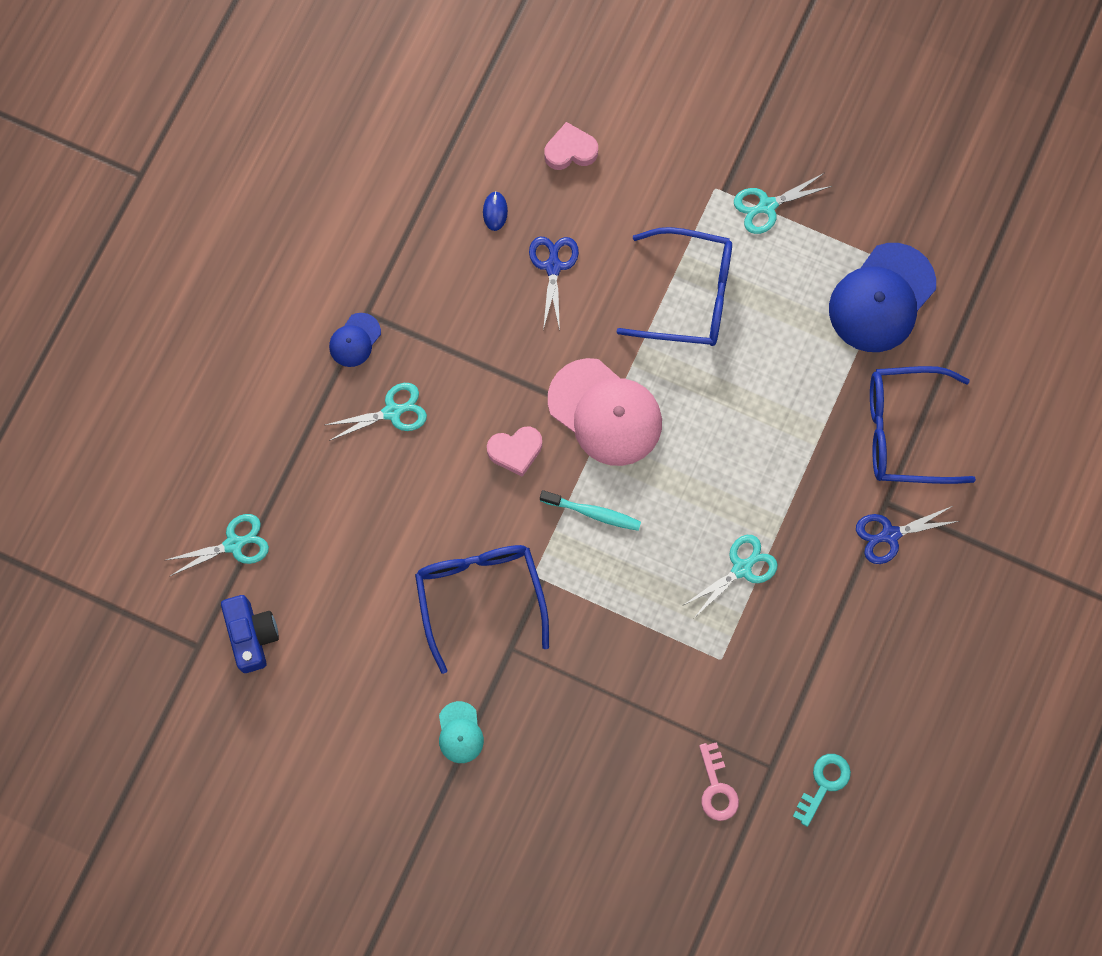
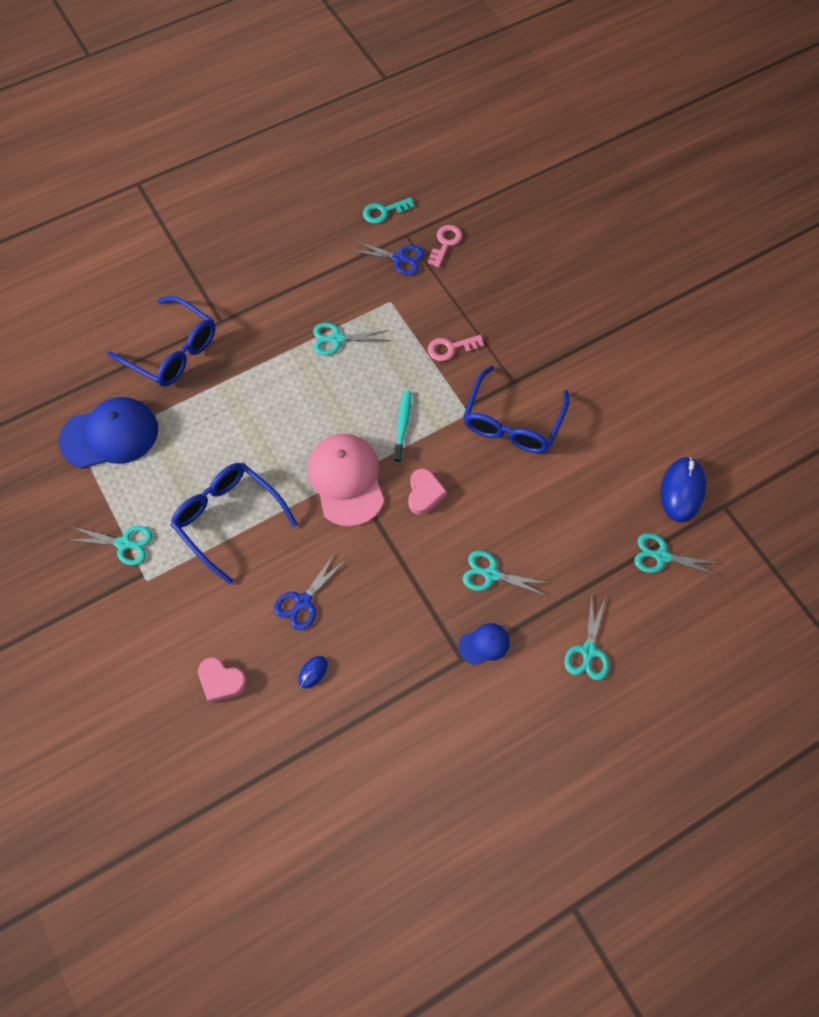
camera: 145 degrees left, 10 degrees down
blue camera [221,595,279,673] -> blue mouse [661,457,706,522]
turquoise cap [439,701,484,763] -> none
pink heart [487,427,542,477] -> pink heart turned 75 degrees clockwise [408,469,447,515]
turquoise toothbrush [540,490,641,531] -> turquoise toothbrush turned 45 degrees clockwise [393,390,411,463]
blue scissors [856,506,959,564] -> blue scissors moved to [350,241,424,275]
none -> pink key [428,335,484,361]
none -> turquoise scissors [564,593,609,681]

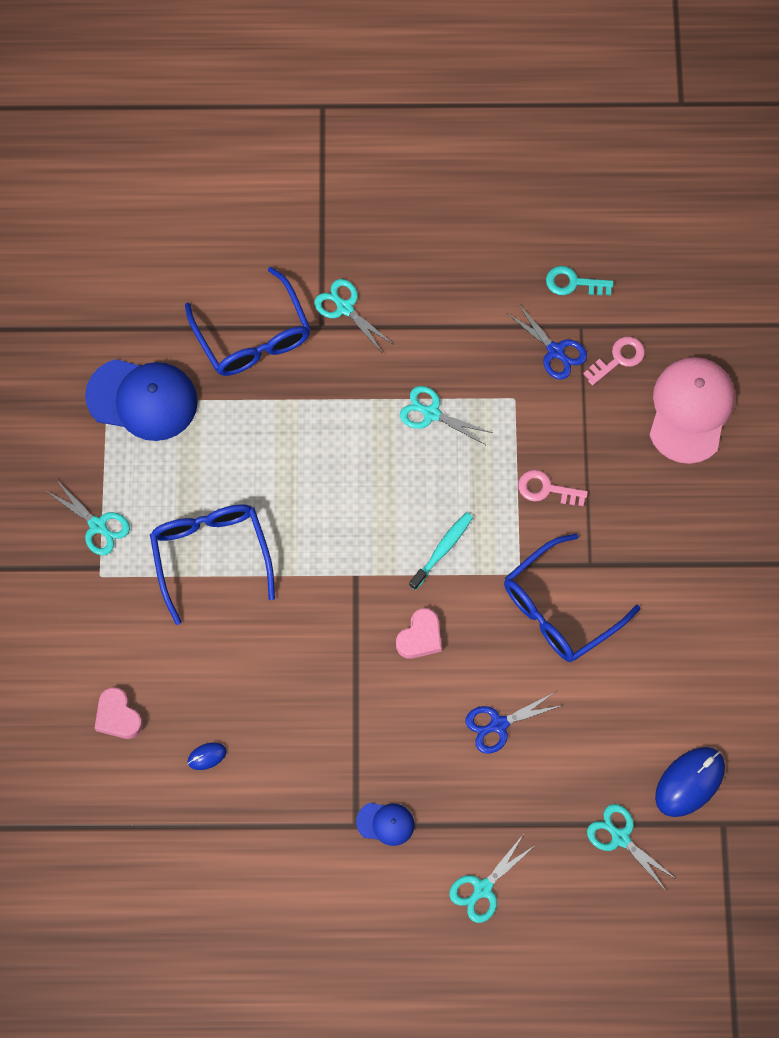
camera: 30 degrees right, 5 degrees up
blue scissors [274,553,346,630] -> blue scissors moved to [466,692,563,754]
pink cap [307,434,384,527] -> pink cap moved to [649,357,735,464]
turquoise scissors [463,550,551,596] -> turquoise scissors moved to [315,279,394,352]

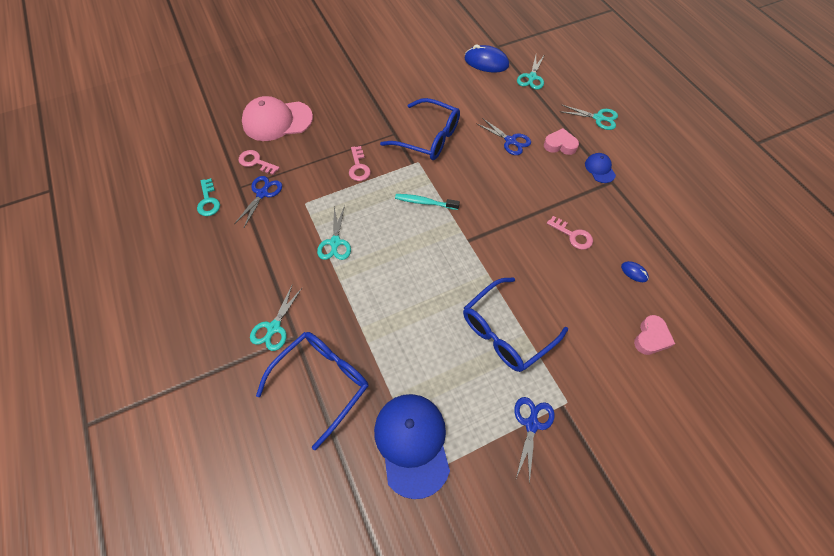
camera: 115 degrees left, 10 degrees down
turquoise scissors [46,481,130,555] -> blue scissors [514,397,555,484]
pink heart [396,608,442,659] -> pink heart moved to [544,128,579,155]
none -> pink key [547,216,593,250]

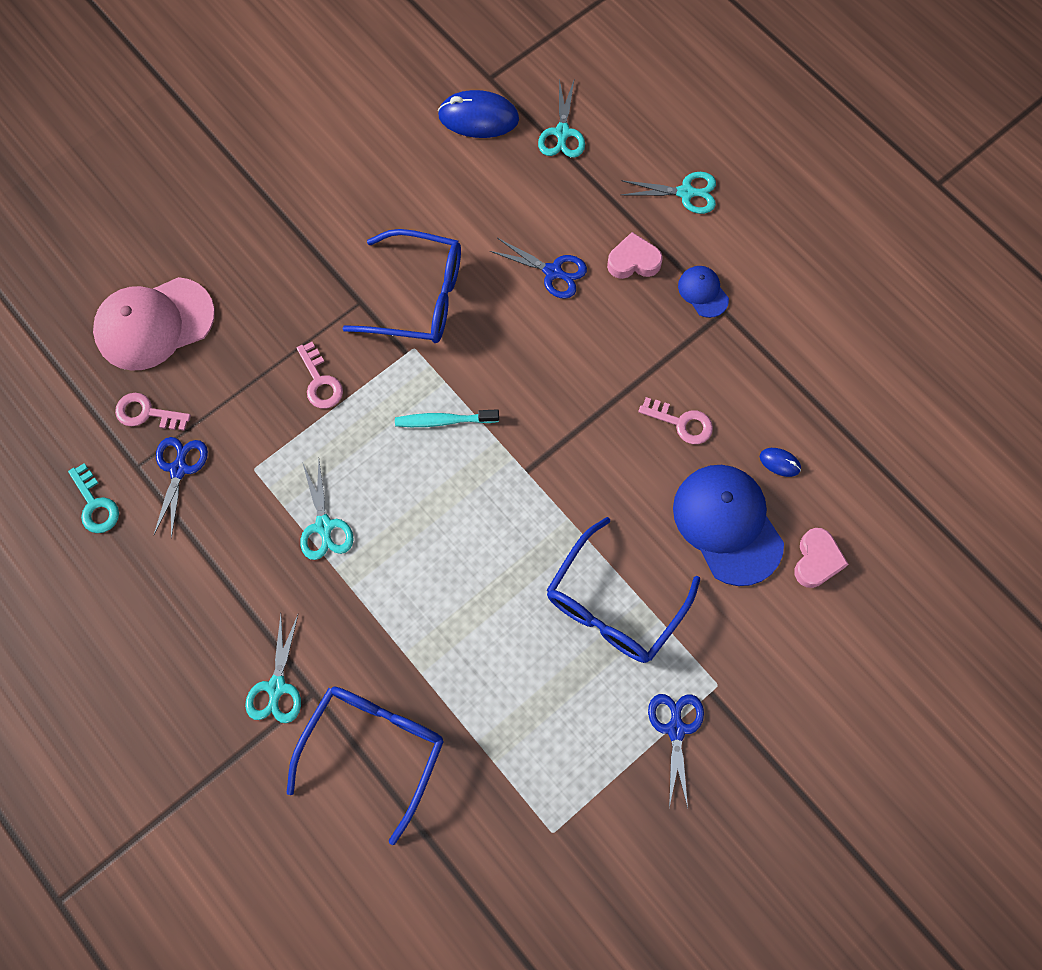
camera: 15 degrees left, 10 degrees up
blue cap [374,394,450,499] -> blue cap moved to [673,465,784,586]

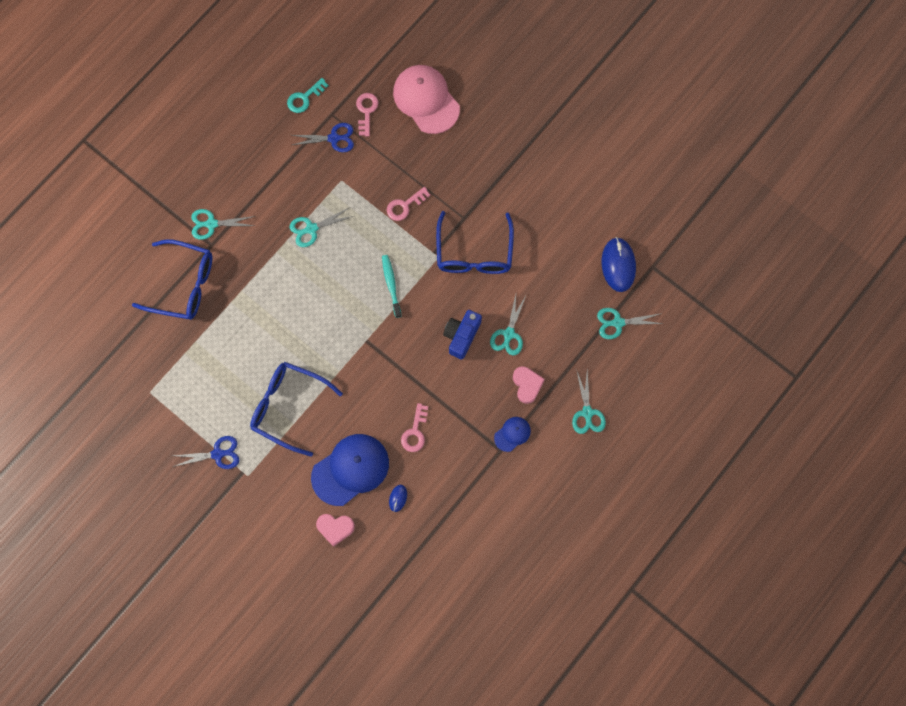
camera: 80 degrees right, 5 degrees up
blue scissors [490,238,587,299] -> turquoise scissors [490,295,526,355]
none -> blue camera [443,310,482,359]

